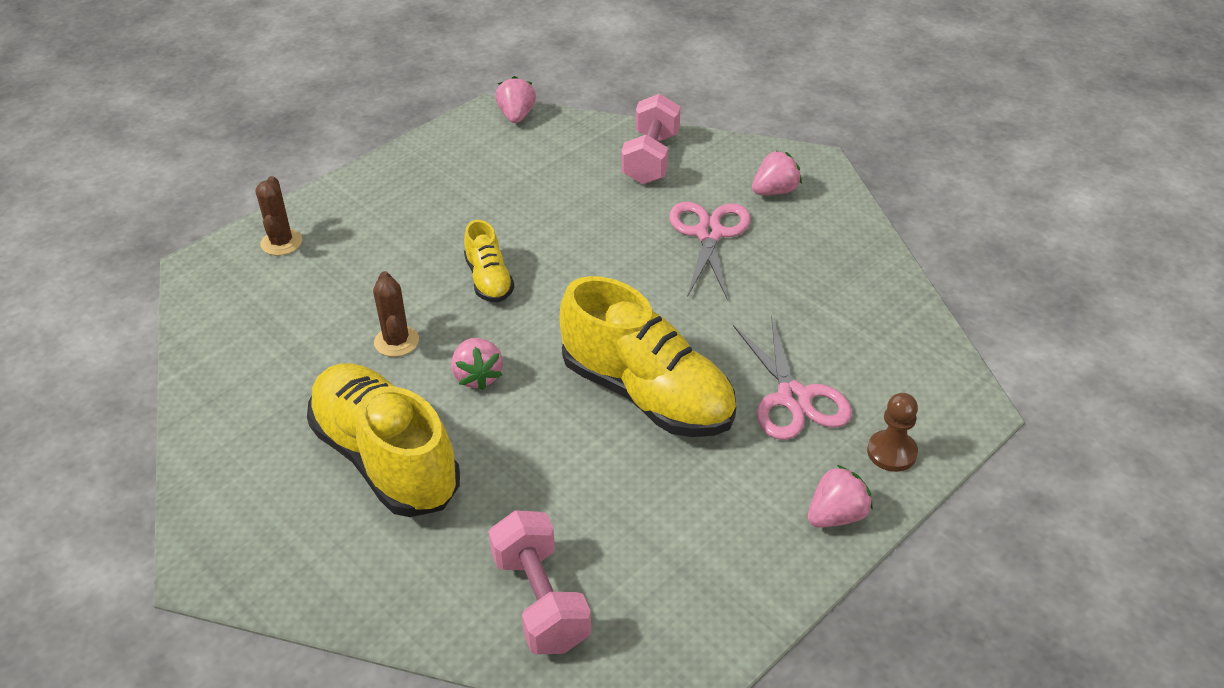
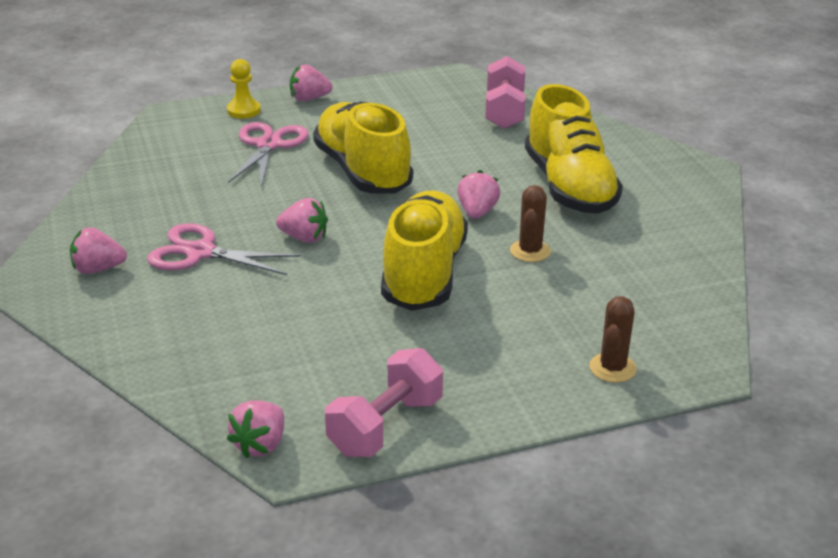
camera: 155 degrees left, 10 degrees down
yellow shoe [464,220,514,303] -> yellow shoe [381,191,468,311], size x2.01
pink dumbbell [621,94,680,184] -> pink dumbbell moved to [325,348,443,457]
pink scissors [669,202,750,299] -> pink scissors turned 75 degrees clockwise [147,223,301,275]
brown pawn [867,393,918,472] -> yellow pawn [227,59,261,119]
none -> pink strawberry [276,198,328,243]

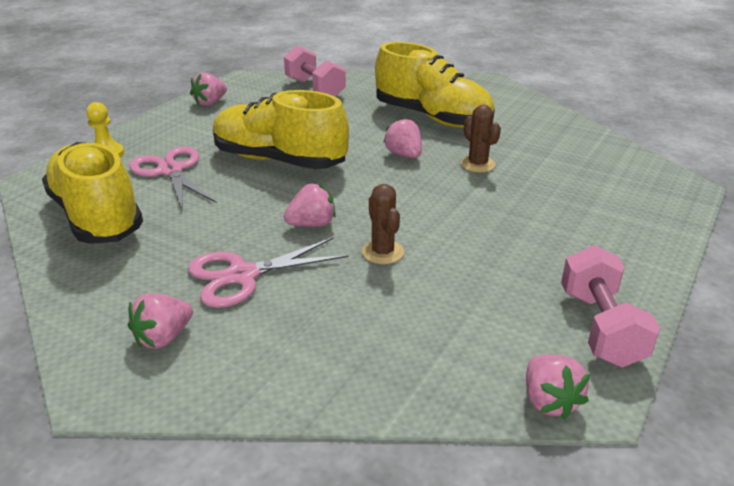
camera: 40 degrees left, 0 degrees up
pink strawberry [290,64,333,101] -> pink strawberry moved to [190,72,227,106]
yellow shoe [381,191,468,311] -> yellow shoe moved to [42,142,143,244]
brown cactus [589,296,637,383] -> brown cactus moved to [362,184,404,264]

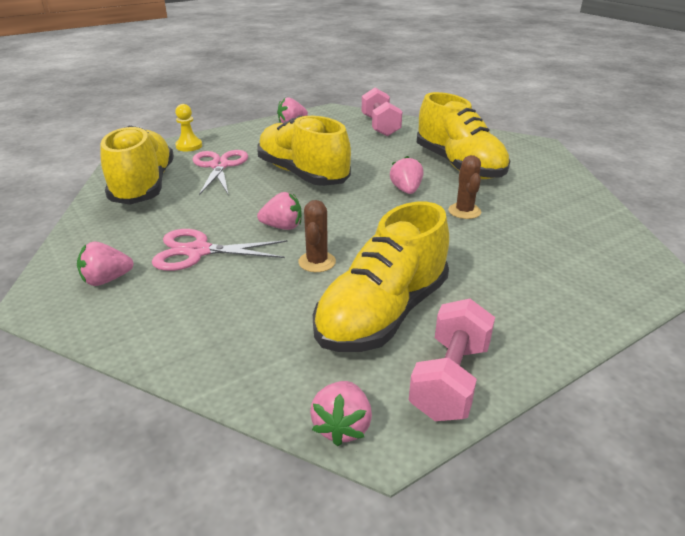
camera: 25 degrees right, 0 degrees up
none -> yellow shoe [313,202,449,352]

